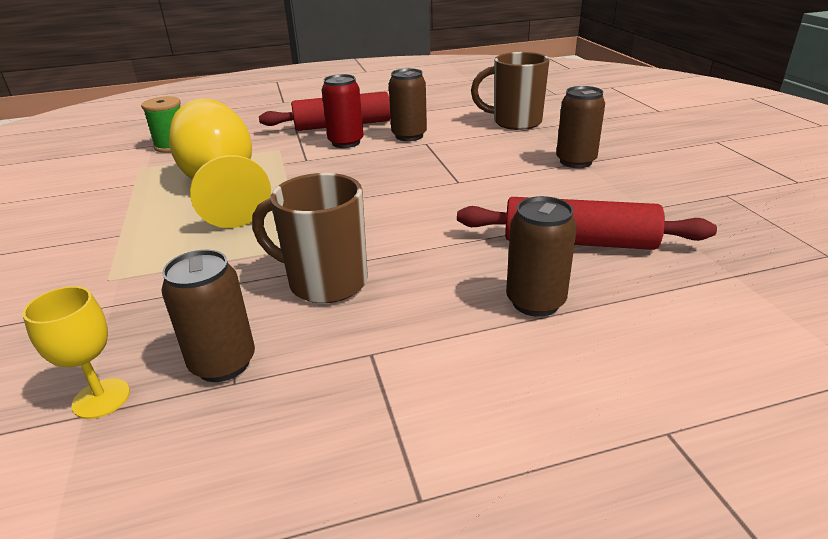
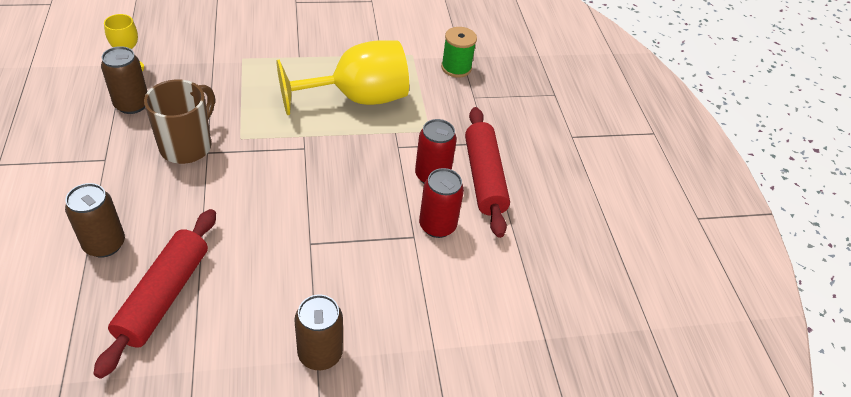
camera: 90 degrees right, 15 degrees up
brown can [389,68,427,141] -> red can [419,168,464,238]
brown mug [471,52,550,130] -> none

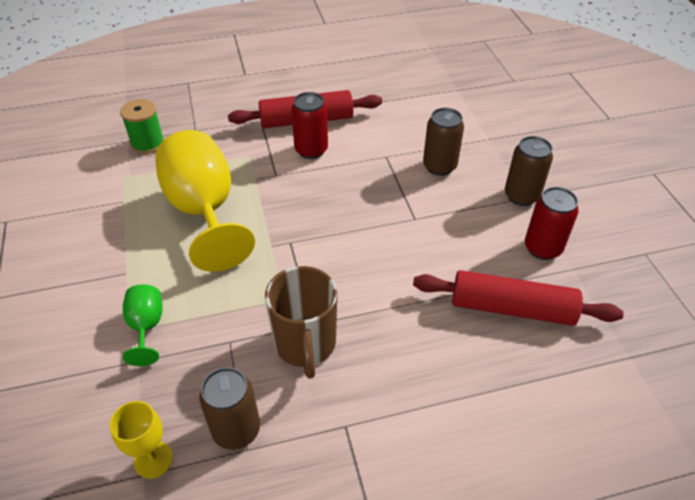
camera: 90 degrees left, 0 degrees up
brown can [65,183,125,258] -> brown can moved to [423,108,464,176]
brown mug [144,79,215,164] -> brown mug turned 120 degrees counterclockwise [265,266,337,379]
red can [419,168,464,238] -> red can moved to [525,187,579,260]
none -> green goblet [123,284,162,366]

